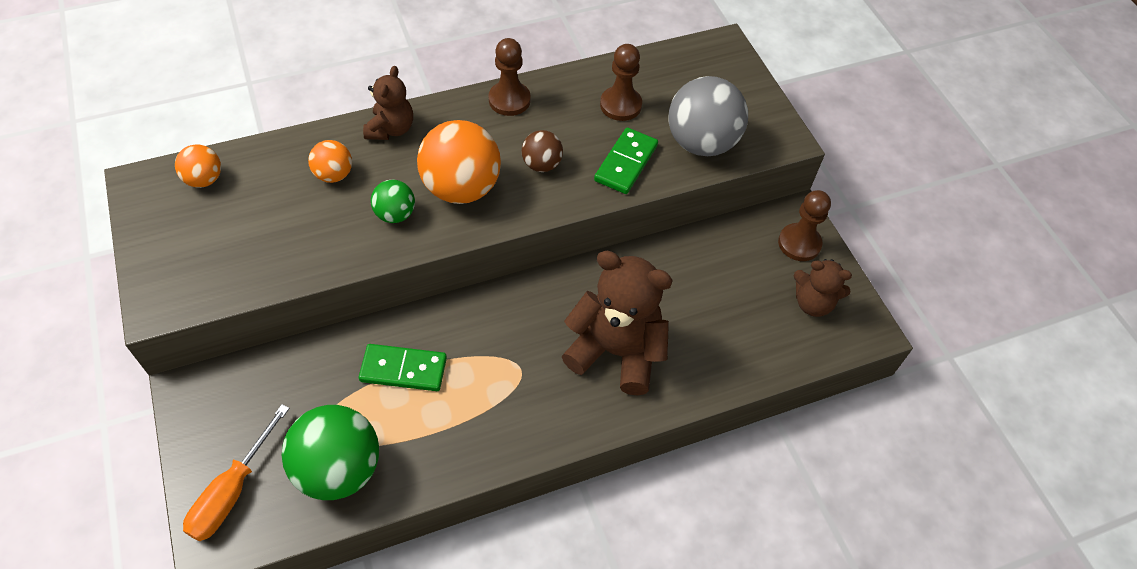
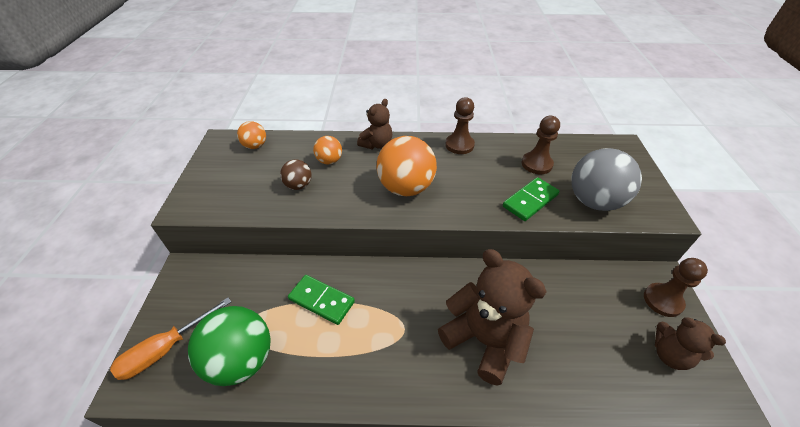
camera: 25 degrees right, 10 degrees down
green ball [371,180,415,223] -> none
brown ball [521,130,563,172] -> brown ball moved to [280,159,312,190]

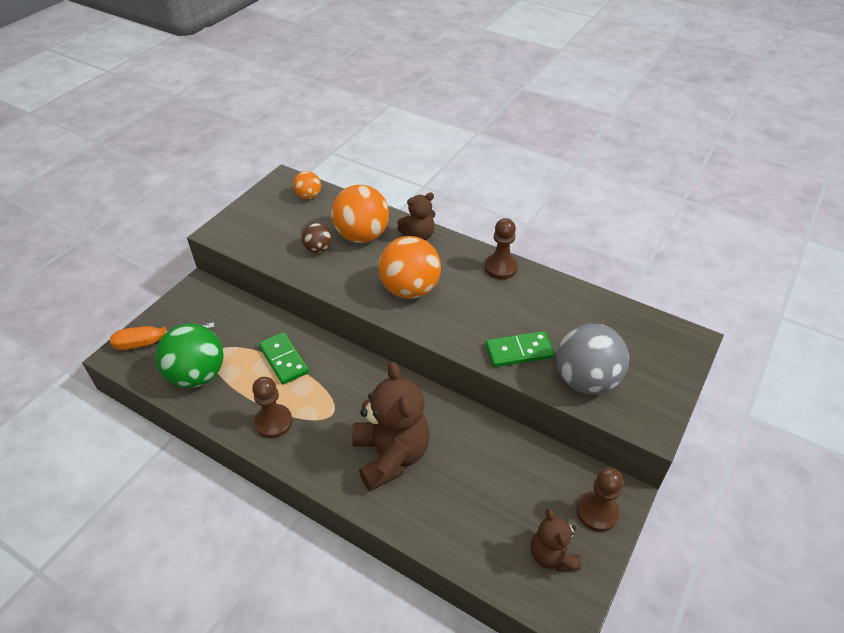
camera: 30 degrees right, 0 degrees up
orange ball [313,136,342,164] -> orange ball [331,185,389,243], size x1.92
brown pawn [522,116,560,174] -> brown pawn moved to [252,377,293,438]

